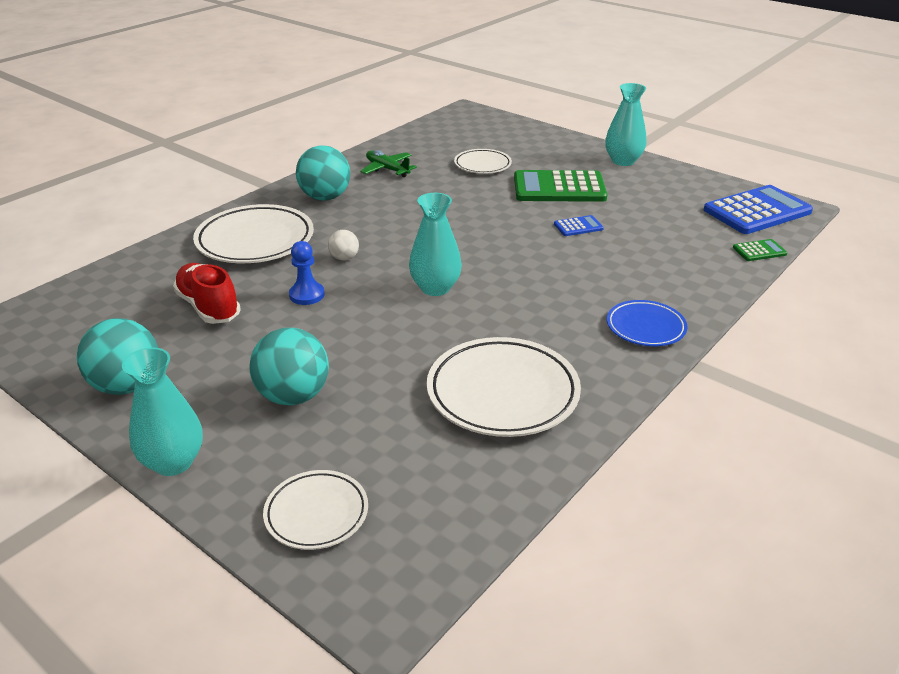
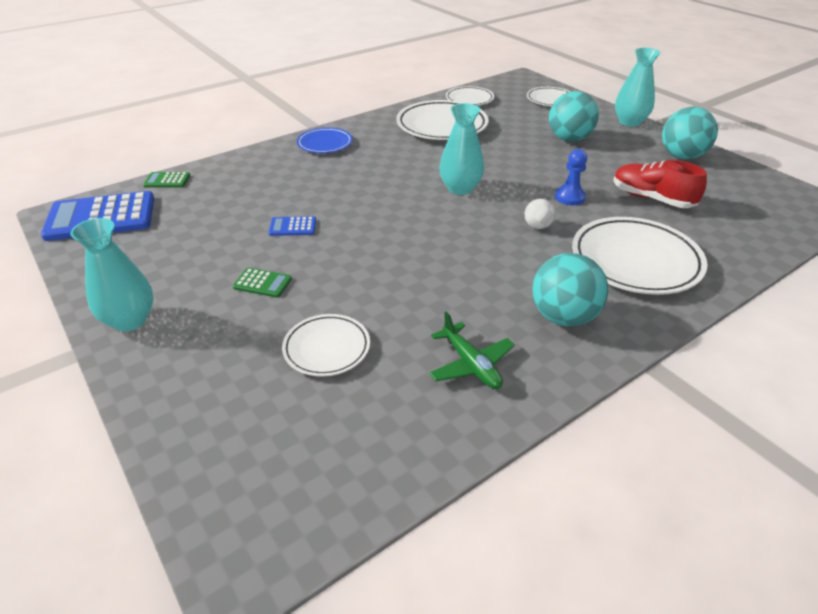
camera: 165 degrees left, 5 degrees up
red shoe [173,263,241,324] -> red shoe turned 150 degrees clockwise [613,160,707,208]
green calculator [514,170,607,202] -> green calculator [233,268,292,298], size x0.45
none -> white plate [446,86,494,106]

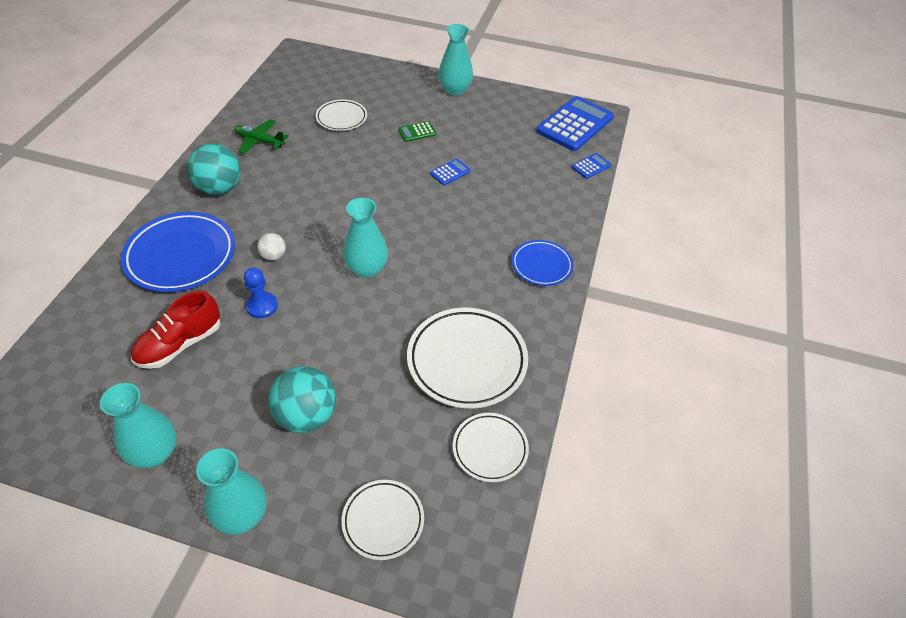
camera: 140 degrees right, 10 degrees up
green calculator [143,172,190,187] -> blue calculator [572,153,611,179]
white plate [572,217,707,295] -> blue plate [121,212,235,292]
red shoe [613,160,707,208] -> red shoe turned 135 degrees clockwise [131,291,220,369]
turquoise ball [662,107,718,159] -> turquoise vase [100,383,177,468]

